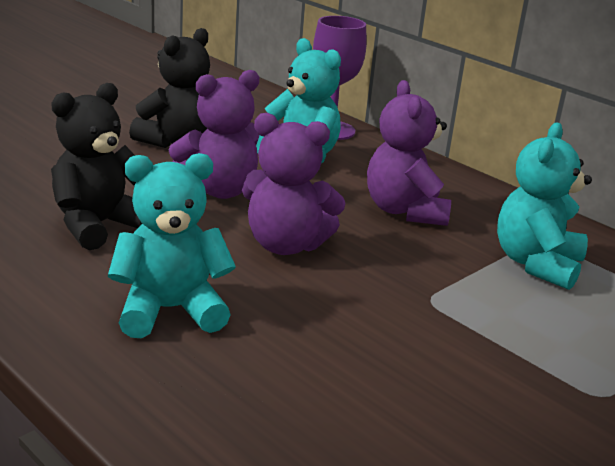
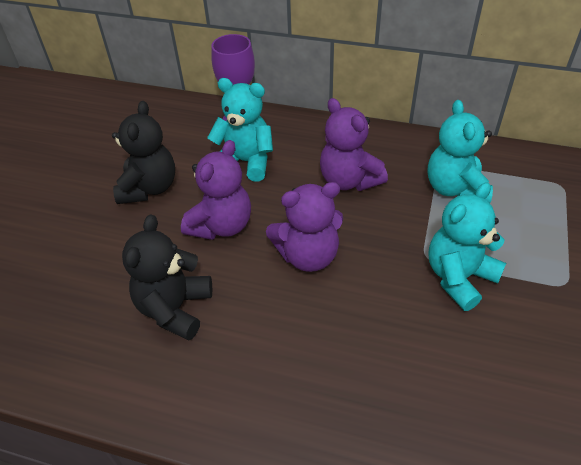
camera: 25 degrees left, 20 degrees up
turquoise teddy bear [108,153,236,338] -> turquoise teddy bear moved to [429,182,506,311]

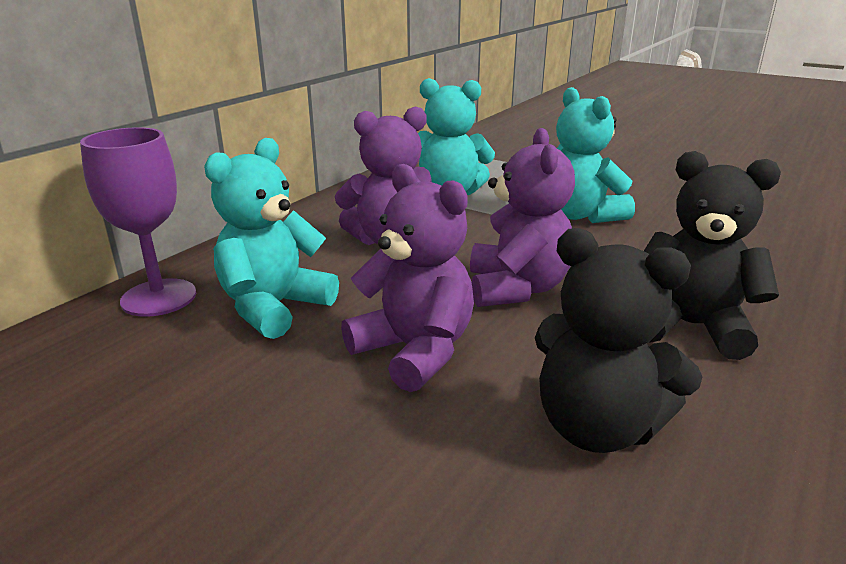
camera: 75 degrees left, 20 degrees down
black teddy bear [112,101,175,204] -> black teddy bear moved to [644,151,781,360]

